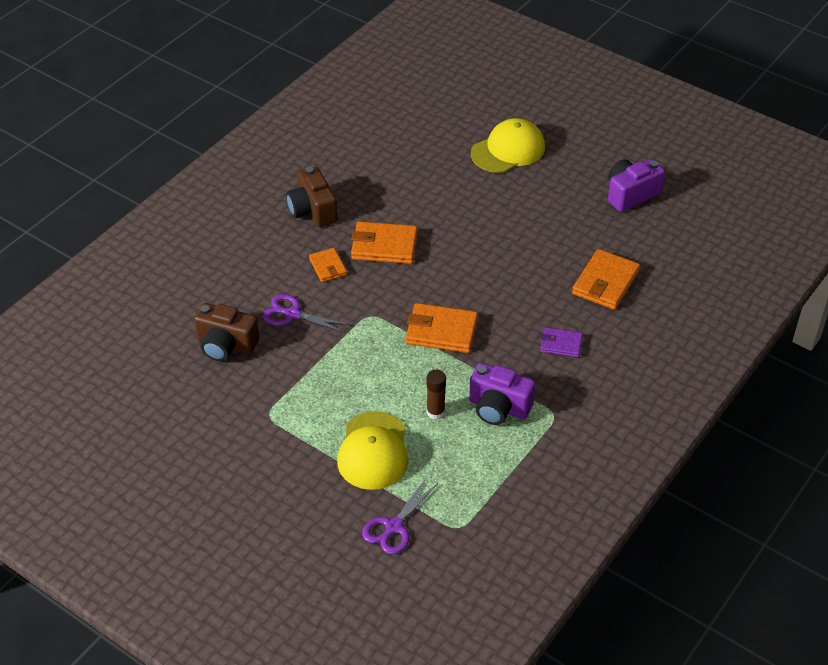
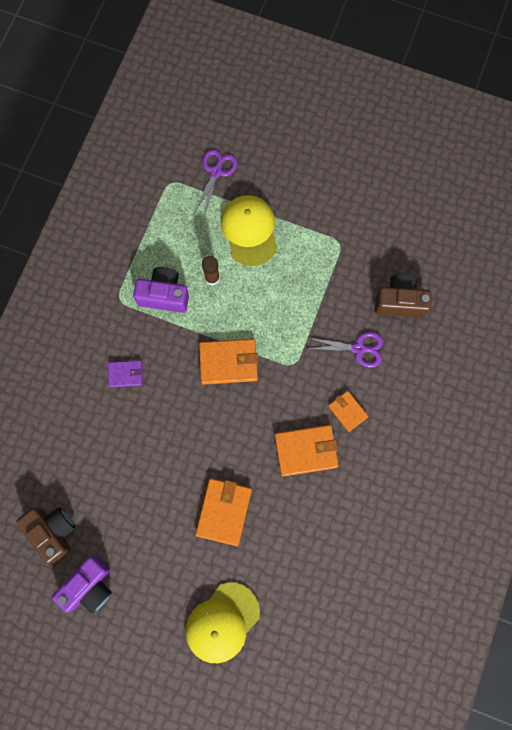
camera: 165 degrees right, 30 degrees up
brown camera [286,167,338,227] -> brown camera moved to [16,507,75,564]
orange wallet [572,249,640,310] -> orange wallet moved to [195,478,252,546]

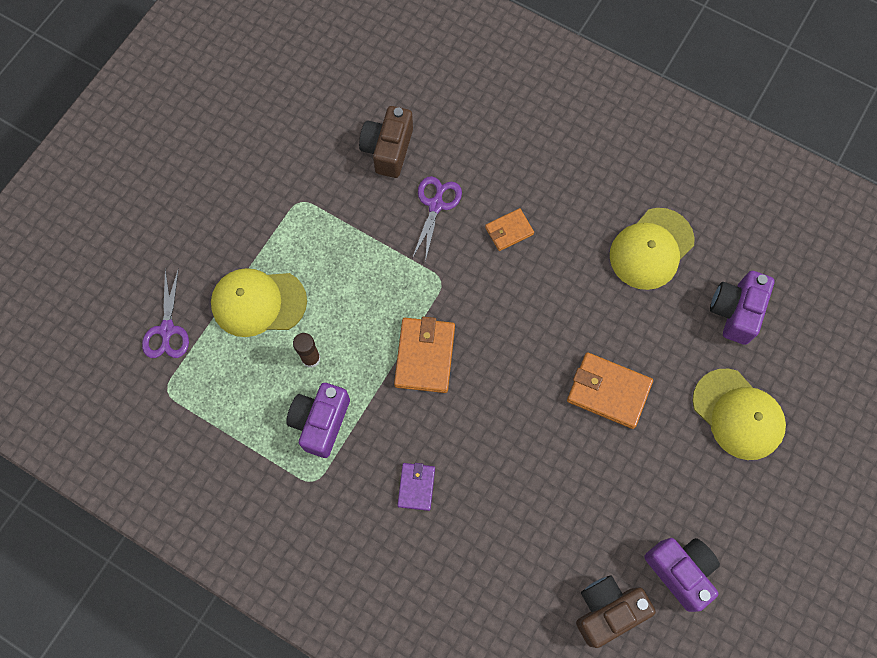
camera: 80 degrees left, 5 degrees down
purple scissors [194,149,237,216] -> purple scissors turned 120 degrees counterclockwise [142,268,189,358]
orange wallet [275,425,339,477] -> none
none -> yellow cap [610,208,695,290]
none -> purple camera [710,271,775,345]

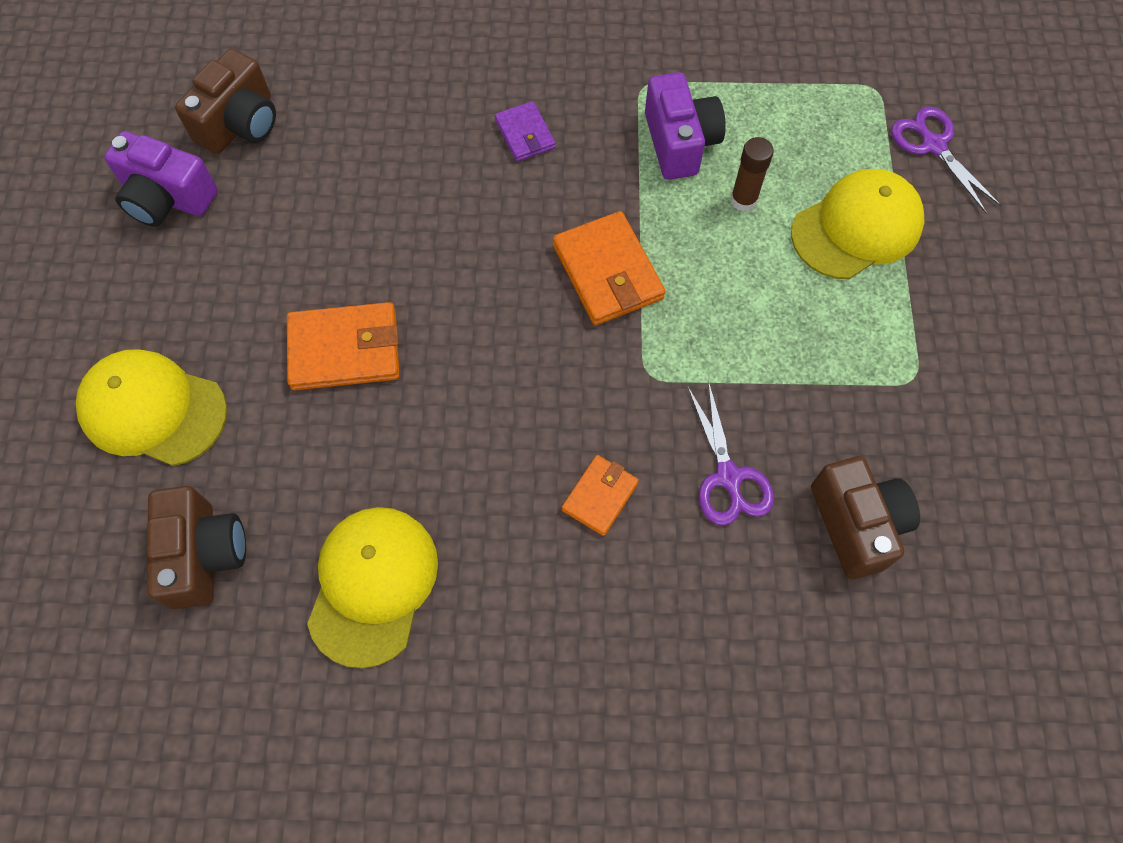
camera: 150 degrees right, 5 degrees down
purple camera [710,271,775,345] -> brown camera [147,486,246,609]

